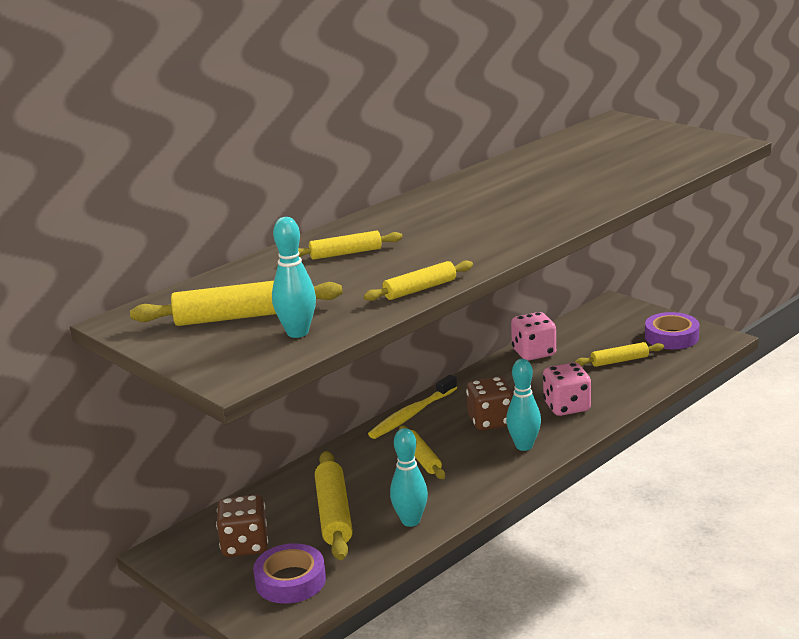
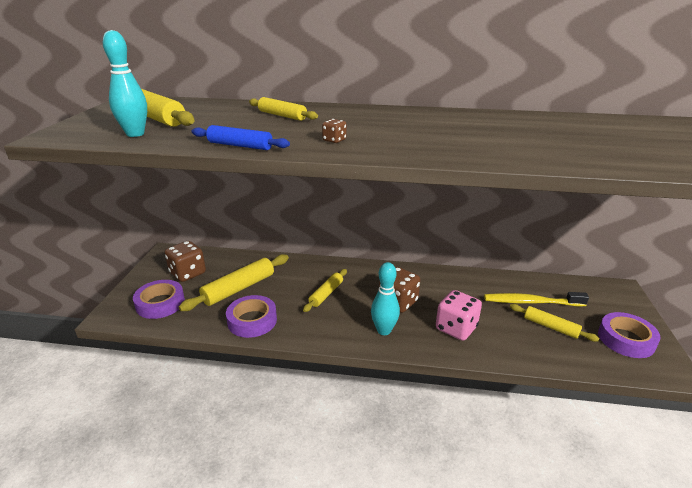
camera: 50 degrees right, 5 degrees up
yellow rolling pin [364,260,473,301] -> blue rolling pin [192,125,290,150]
yellow toothbrush [368,374,457,439] -> yellow toothbrush moved to [484,292,589,306]
turquoise bowling pin [390,428,428,527] -> purple tape [226,295,277,338]
pink dice [511,312,556,361] -> none
none -> brown dice [322,119,346,143]

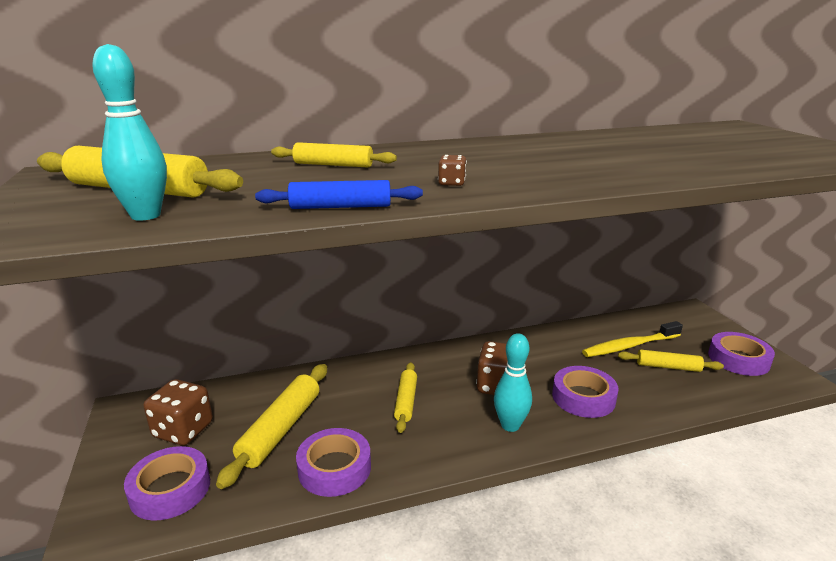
camera: 25 degrees left, 5 degrees down
pink dice [436,290,482,341] -> purple tape [552,366,618,418]

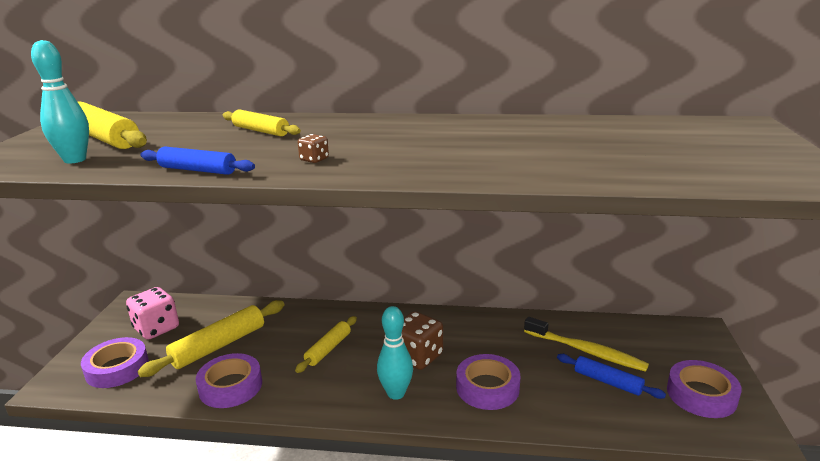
camera: 25 degrees right, 0 degrees up
brown dice [144,379,213,445] -> pink dice [126,287,179,340]
yellow toothbrush [582,321,683,357] -> yellow toothbrush turned 150 degrees counterclockwise [524,317,649,372]
yellow rolling pin [618,350,724,372] -> blue rolling pin [557,354,666,399]

